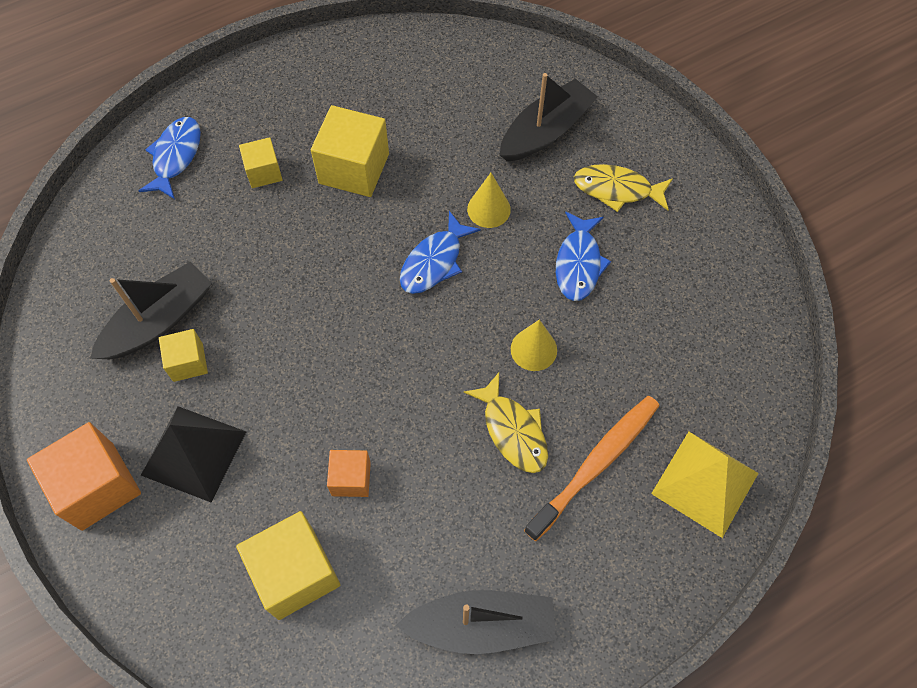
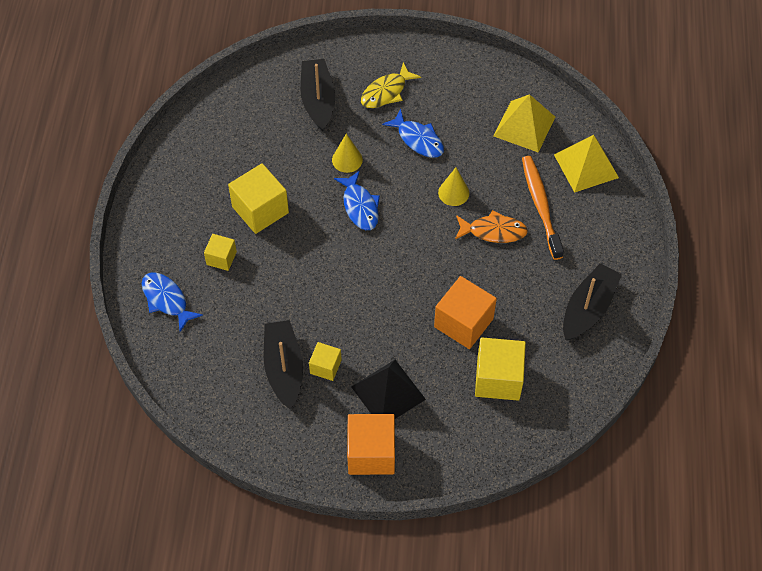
camera: 55 degrees left, 5 degrees down
orange cube [327,450,371,497] -> orange cube [434,276,497,349], size x1.78
yellow fish [464,373,548,473] -> orange fish [455,210,528,243]
none -> yellow pyramid [494,94,555,152]

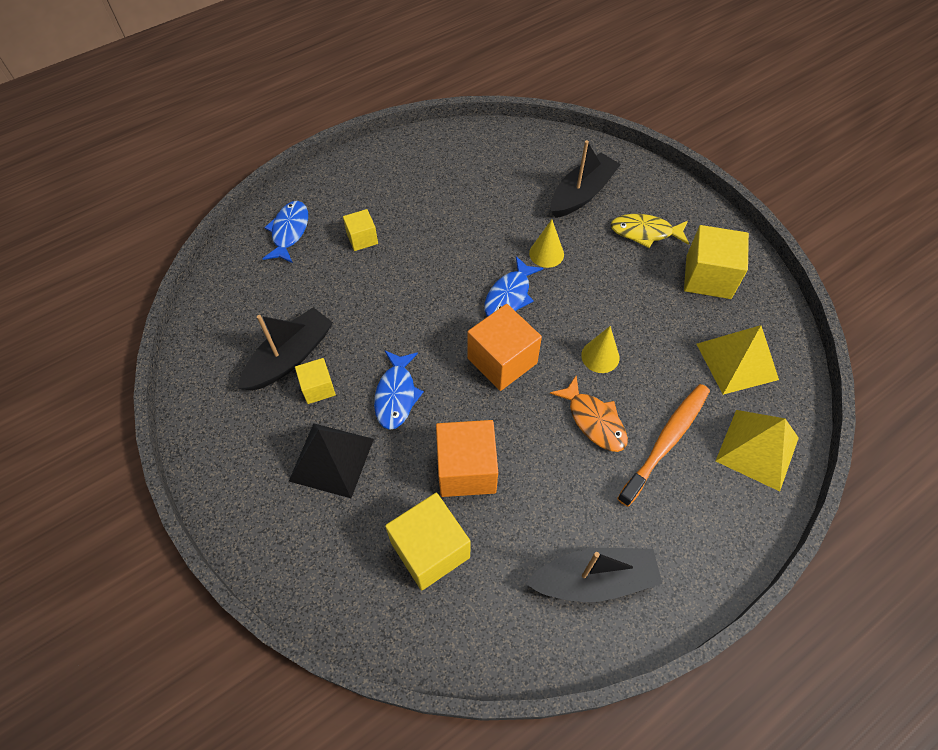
camera: 50 degrees right, 0 degrees up
yellow cube [228,163,289,234] -> yellow cube moved to [684,225,749,299]
orange cube [347,414,395,475] -> orange cube moved to [468,304,542,391]
blue fish [382,109,444,158] -> blue fish moved to [374,350,424,430]

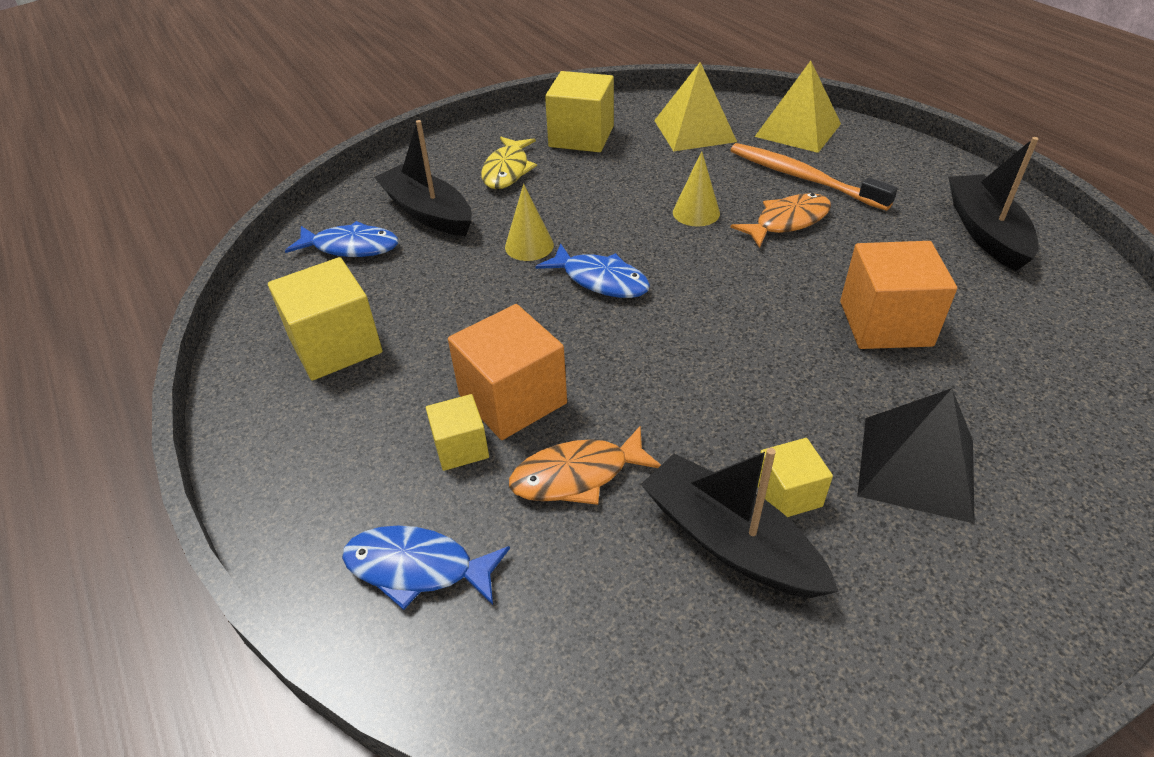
camera: 85 degrees left, 15 degrees down
blue fish [374,350,424,430] -> blue fish moved to [285,221,399,257]
yellow cube [385,493,470,590] -> yellow cube moved to [268,257,383,381]
orange cube [468,304,542,391] -> orange cube moved to [448,304,567,440]
none -> orange fish [509,425,661,505]

